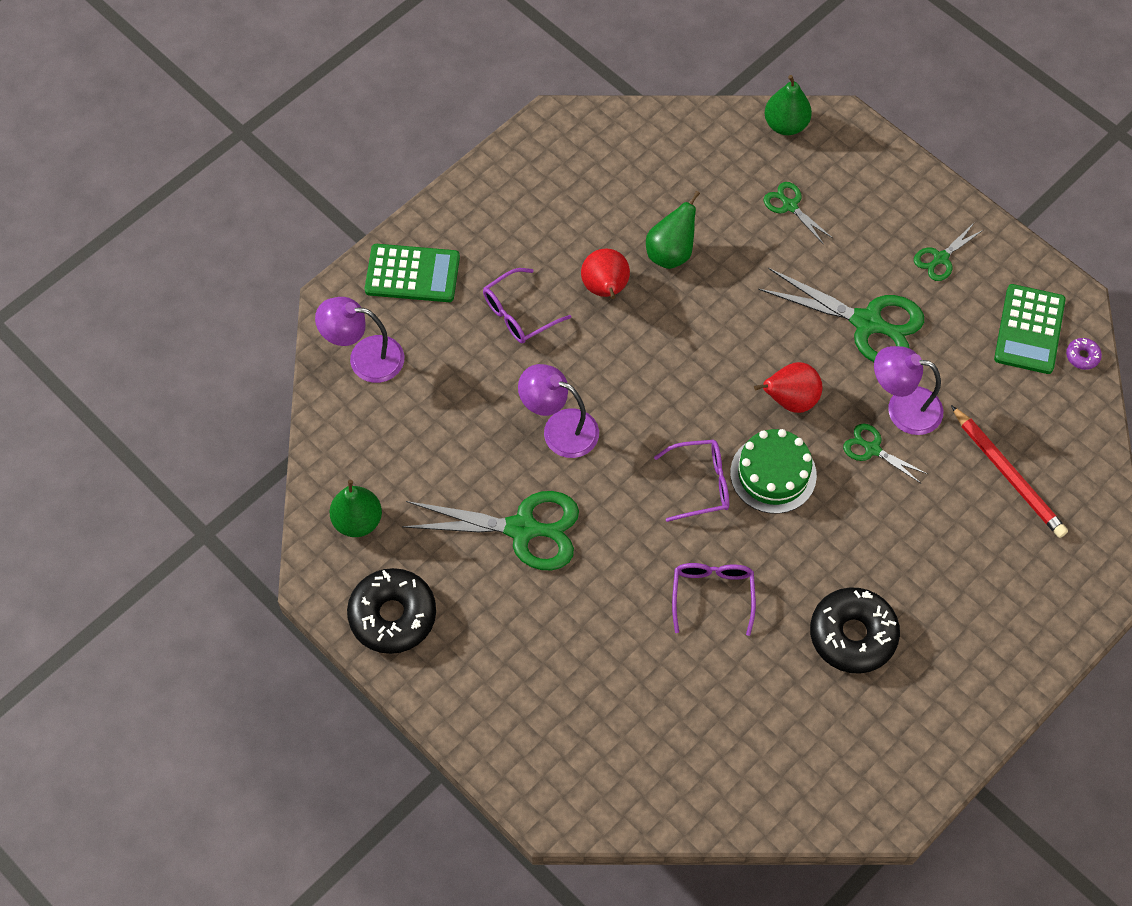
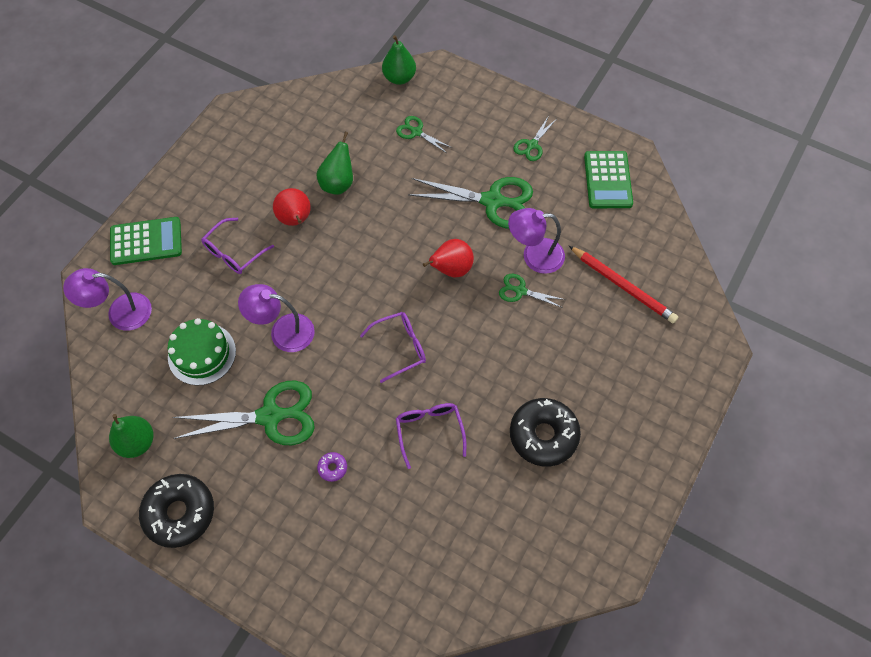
camera: 15 degrees left, 0 degrees up
green cake [730,429,817,514] -> green cake moved to [168,318,236,386]
purple donut [1066,338,1102,370] -> purple donut moved to [317,452,347,482]

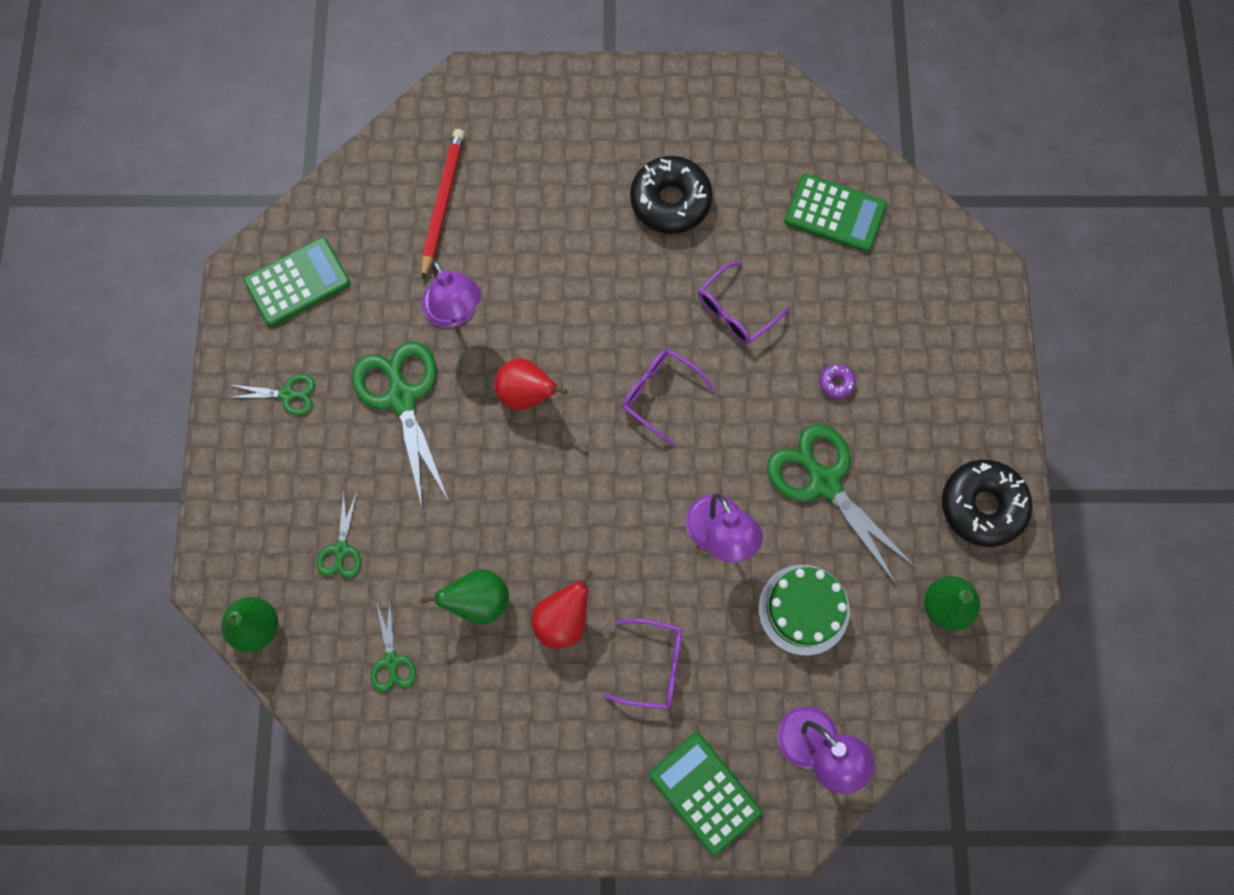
camera: 120 degrees left, 10 degrees up
green scissors [499,274,566,308] -> green scissors moved to [371,601,416,692]
none -> green calculator [785,173,887,252]

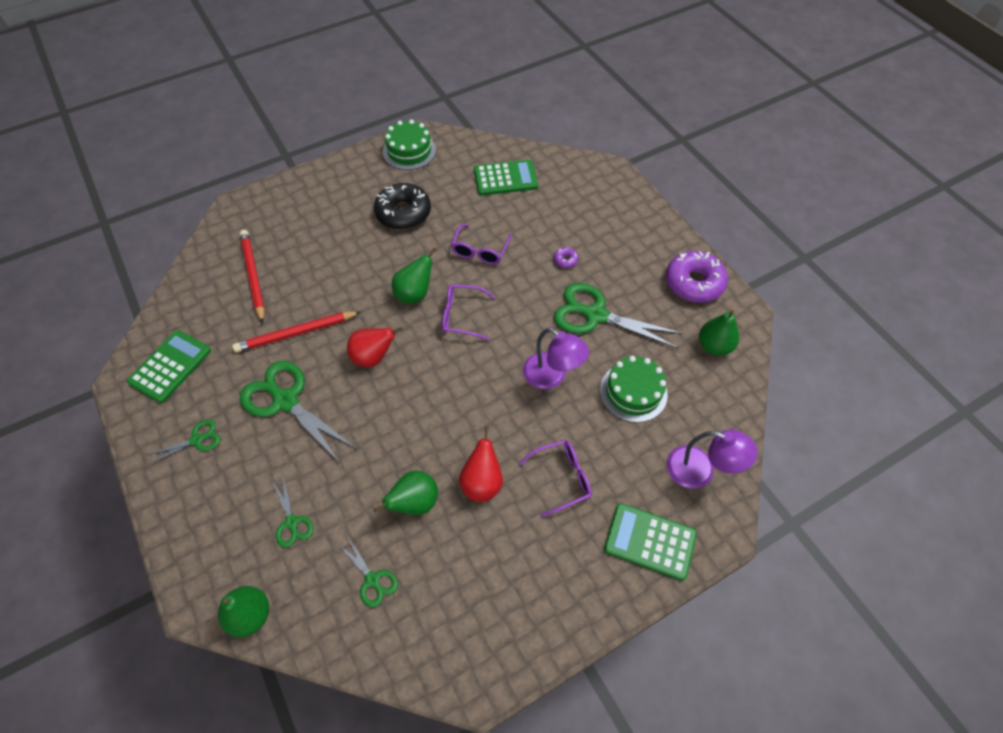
camera: 30 degrees left, 15 degrees down
purple lamp [421,260,481,328] -> red pencil [232,311,361,352]
black donut [942,460,1032,547] -> purple donut [666,251,728,303]
none -> green cake [383,119,436,170]
none -> green pear [392,247,437,304]

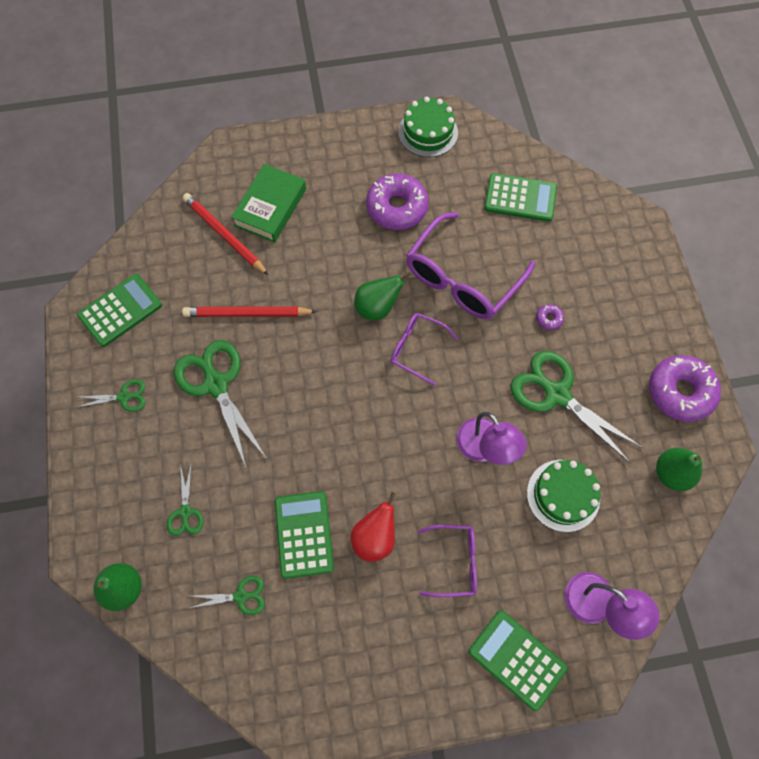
camera: 20 degrees right, 10 degrees up
red pencil [240,230,265,323] -> red pencil turned 45 degrees counterclockwise [183,193,268,275]
green scissors [338,536,398,608] -> green scissors turned 75 degrees counterclockwise [190,576,265,615]
red pear [347,327,403,367] -> none
green pear [373,470,438,515] -> green calculator [275,491,334,579]
black donut [374,183,431,230] -> purple donut [366,173,429,230]
purple glasses [451,224,512,265] -> purple glasses [406,212,535,320], size x1.82
none -> green book [231,164,306,243]

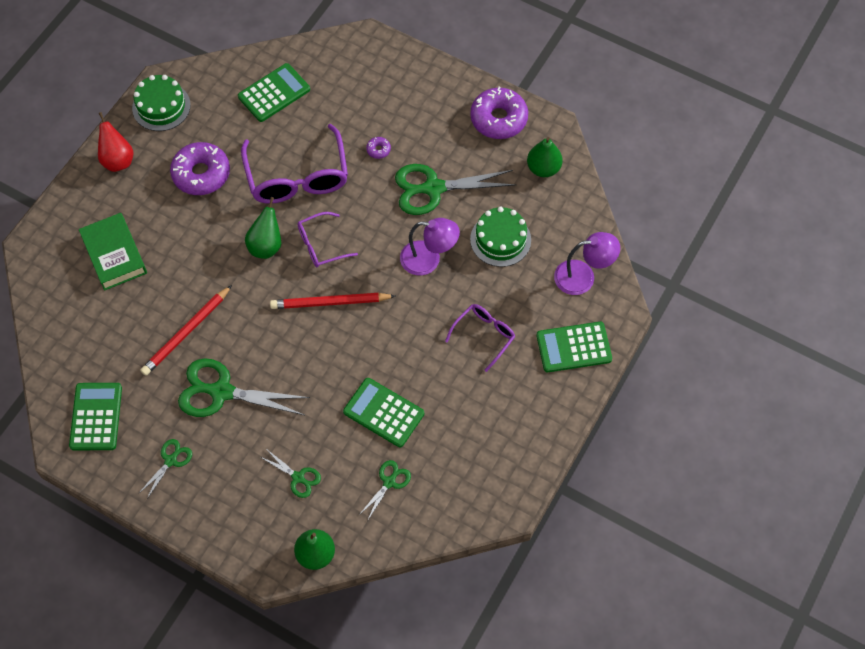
camera: 50 degrees left, 5 degrees down
red pencil [183,193,268,275] -> red pencil moved to [270,293,395,309]
red pear [350,492,396,562] -> red pear moved to [98,112,133,172]

